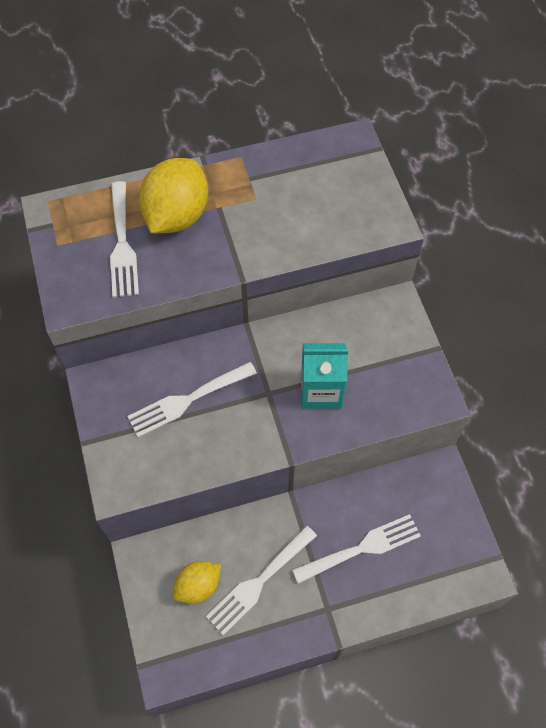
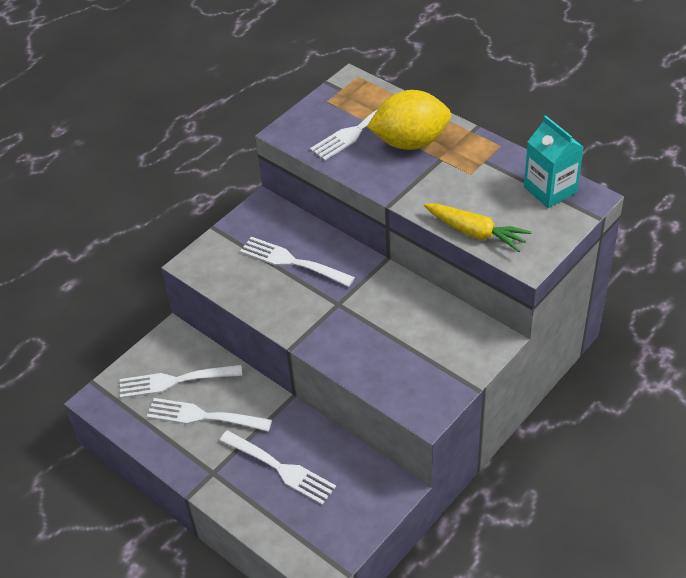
camera: 60 degrees right, 15 degrees down
yellow lemon [173,561,221,604] -> white fork [120,365,242,398]
turquoise carton [301,343,348,409] -> turquoise carton moved to [524,115,584,208]
none -> yellow carrot [424,204,531,252]

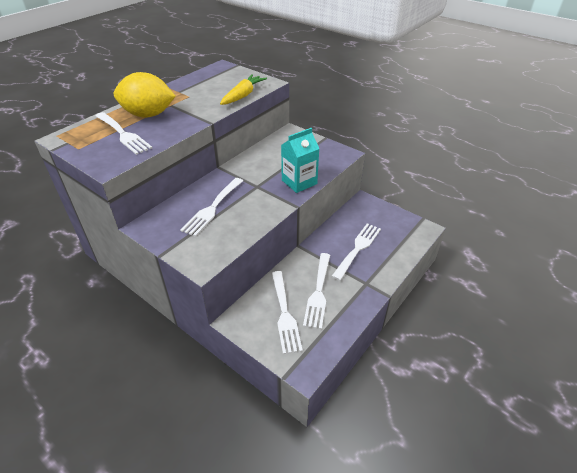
camera: 95 degrees left, 5 degrees down
yellow lemon [367,90,451,150] -> yellow lemon turned 75 degrees counterclockwise [114,72,176,118]
turquoise carton [524,115,584,208] -> turquoise carton moved to [281,128,320,193]

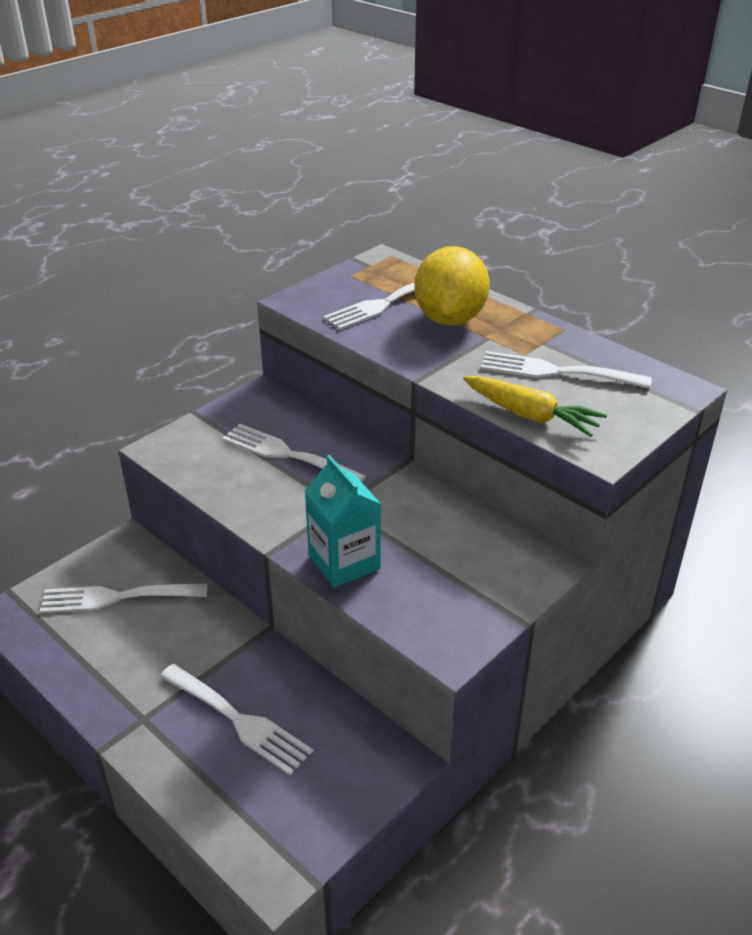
camera: 95 degrees right, 5 degrees down
white fork [303,253,330,329] -> white fork moved to [480,351,652,389]

